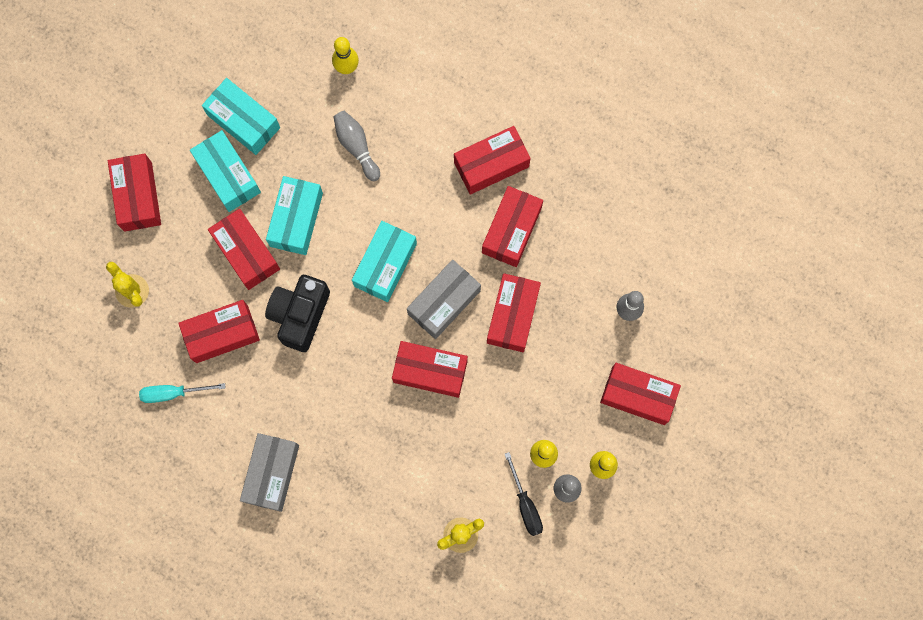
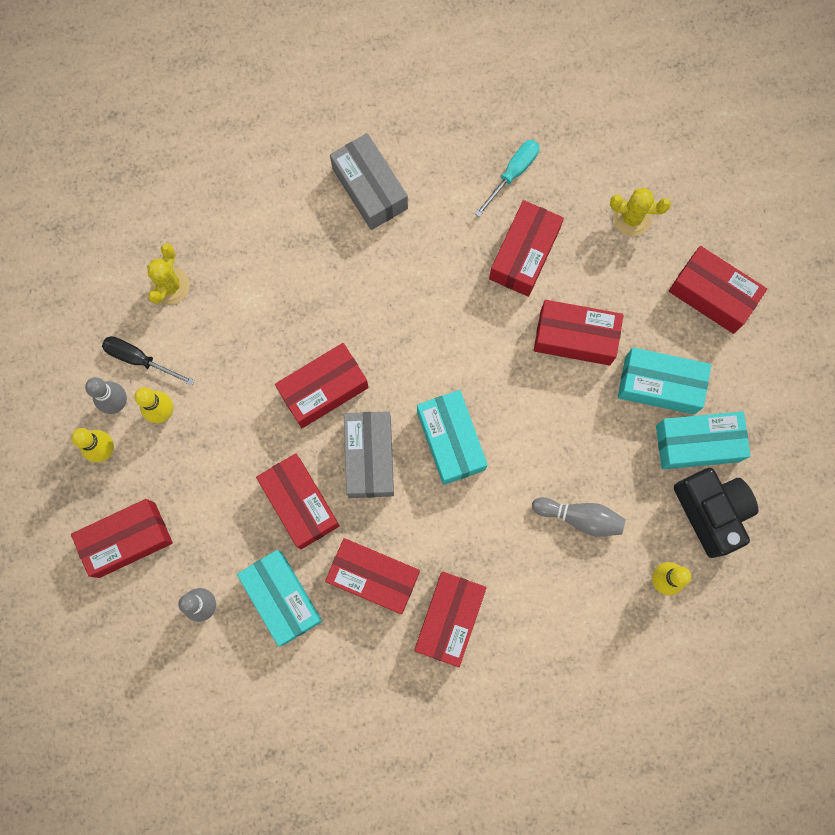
camera: 135 degrees right, 0 degrees up
black camera [265,275,330,352] -> black camera moved to [674,468,759,558]
turquoise box [266,176,323,255] -> turquoise box moved to [237,550,322,646]
red box [482,186,543,267] -> red box turned 45 degrees counterclockwise [325,538,420,614]

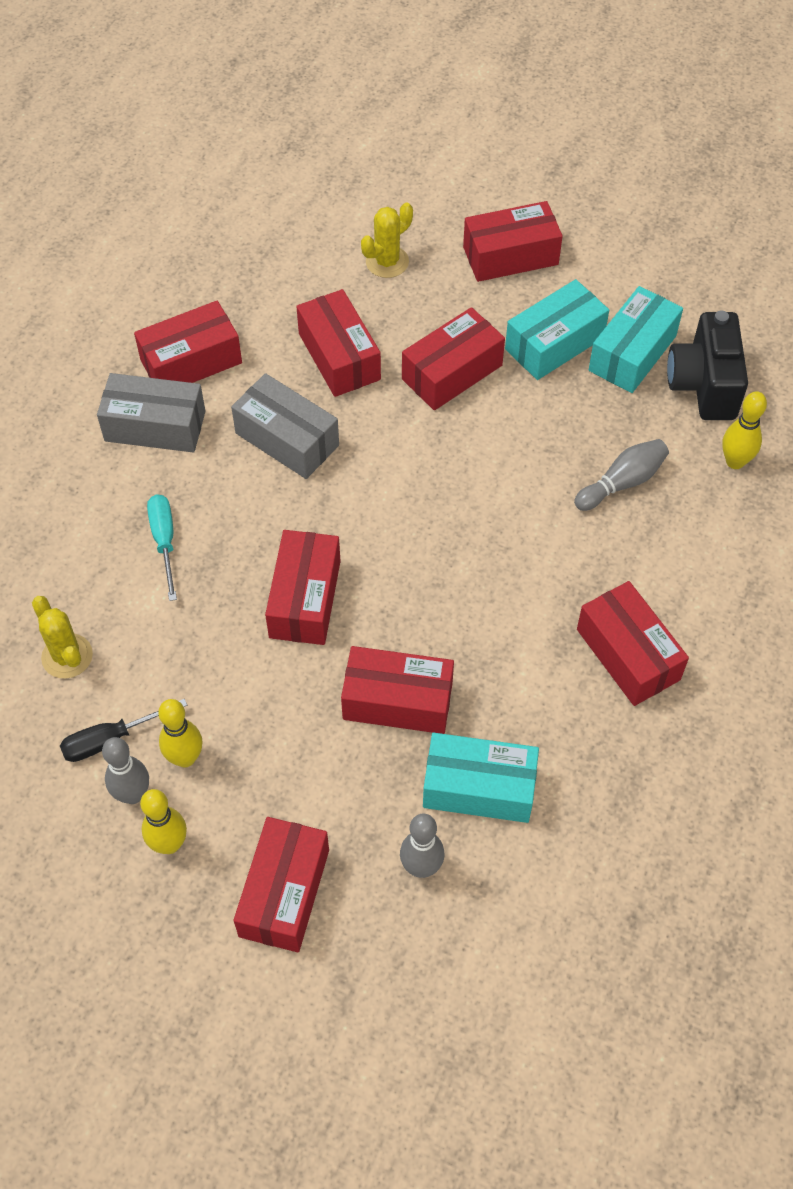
camera: 50 degrees left, 20 degrees down
red box [325,538,420,614] -> red box moved to [134,301,242,383]
grey box [344,411,394,498] -> grey box moved to [231,373,339,479]
turquoise box [417,390,488,485] -> none
turquoise screwdriver [475,140,539,217] -> turquoise screwdriver moved to [147,494,177,601]
black camera [674,468,759,558] -> black camera turned 105 degrees counterclockwise [667,310,748,420]

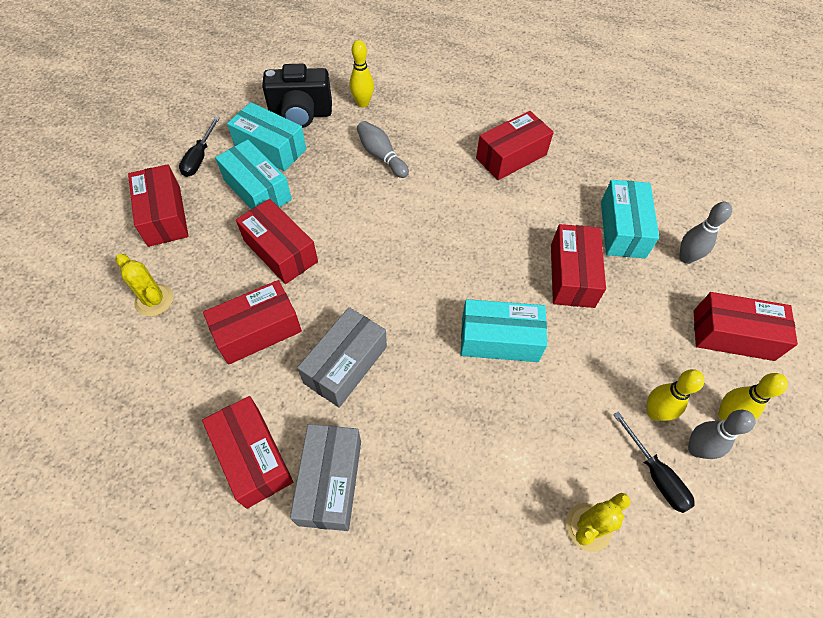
camera: 95 degrees left, 0 degrees up
turquoise screwdriver [147,494,177,601] -> none
red box [265,530,341,645] -> turquoise box [461,299,547,362]
none -> black screwdriver [179,117,220,177]

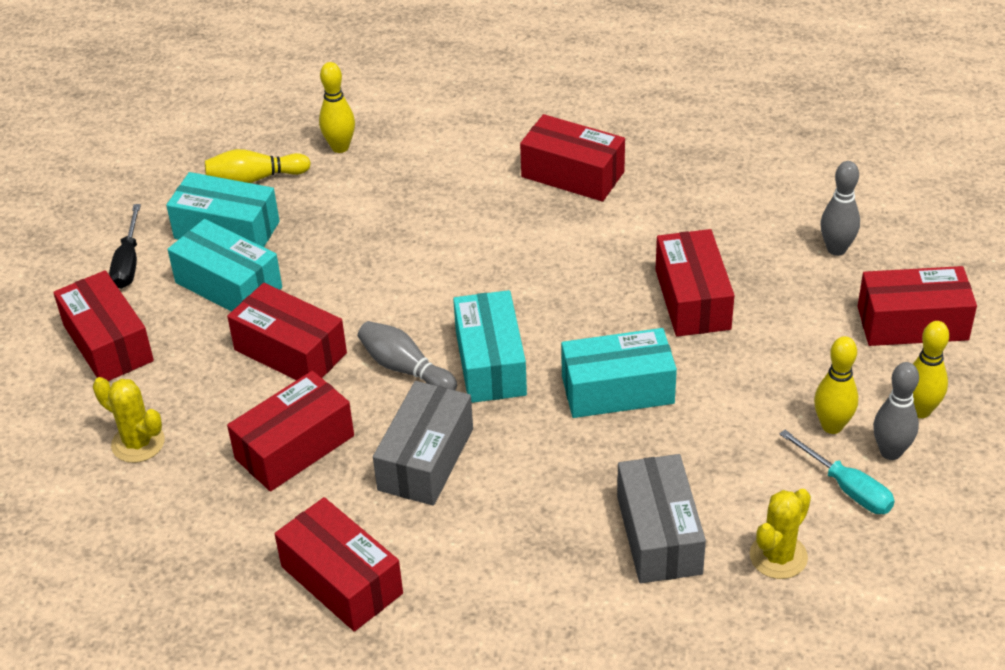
camera: 10 degrees left, 15 degrees down
black camera [262,64,332,128] -> yellow bowling pin [205,149,311,183]
grey box [290,424,361,531] -> grey box moved to [617,454,706,583]
grey bowling pin [357,121,409,178] -> grey bowling pin moved to [358,321,457,390]
red box [476,111,554,180] -> red box turned 75 degrees clockwise [520,114,625,202]
turquoise box [601,180,659,258] -> turquoise box moved to [453,290,527,403]
black screwdriver [613,412,695,513] -> turquoise screwdriver [779,430,895,514]

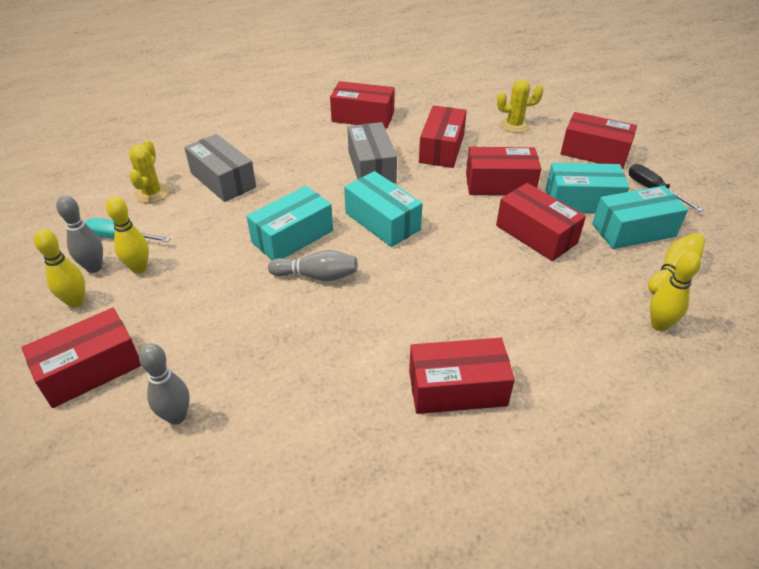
camera: 145 degrees right, 0 degrees up
grey bowling pin [358,321,457,390] -> grey bowling pin moved to [268,250,357,281]
red box [655,229,734,337] -> red box moved to [496,183,586,261]

